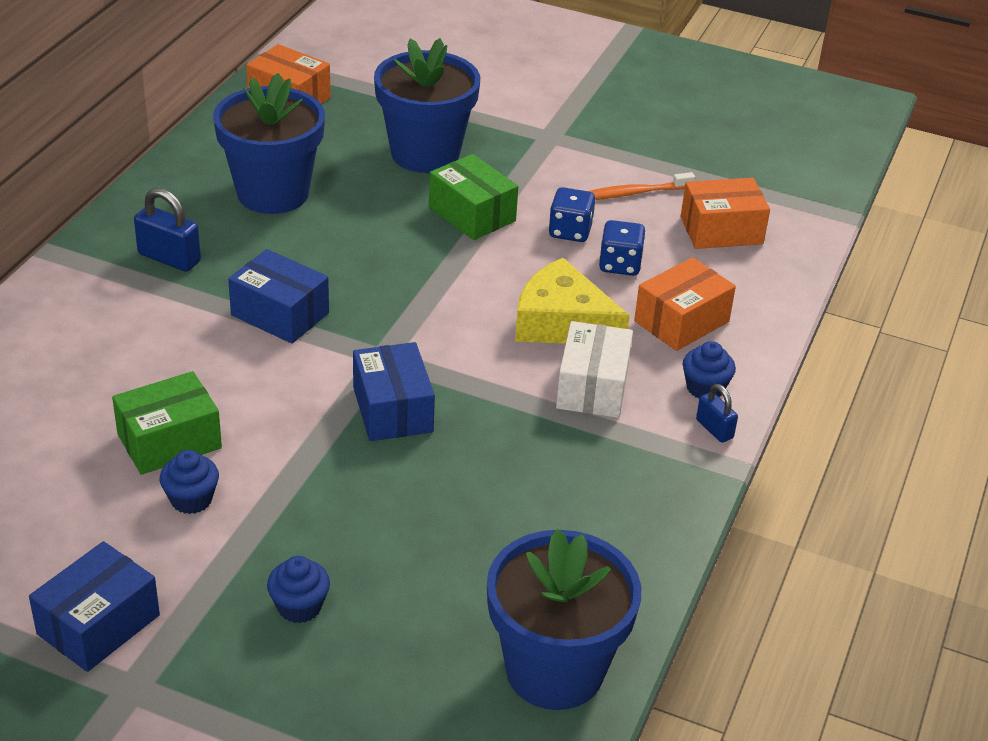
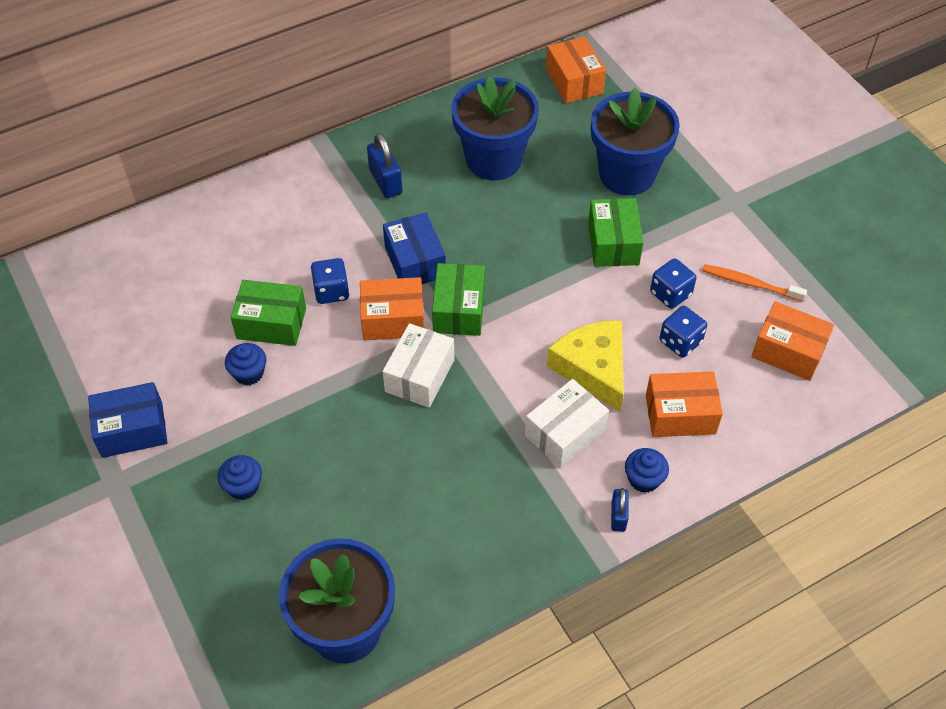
camera: 40 degrees right, 15 degrees up
blue box [353,342,435,441] -> white box [383,323,455,408]
none -> blue dice [311,258,350,304]
none -> orange box [360,277,424,341]
none -> green box [432,263,485,336]

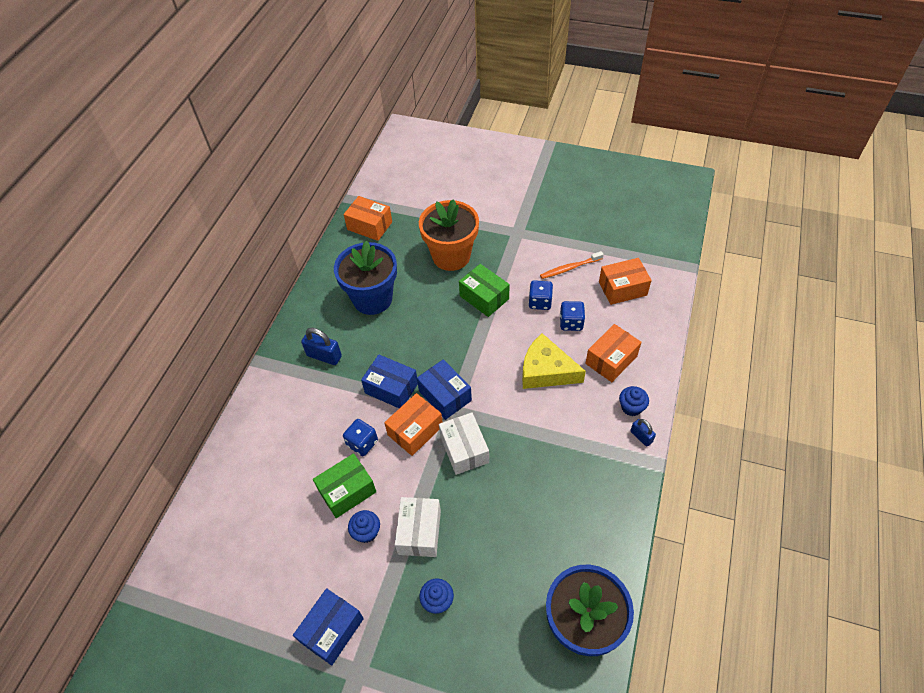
camera: 40 degrees left, 0 degrees up
green box [432,263,485,336] -> blue box [417,359,472,420]
white box [525,379,609,468] -> white box moved to [395,497,441,557]
blue flower pot [591,87,680,195] -> orange flower pot [419,199,479,271]

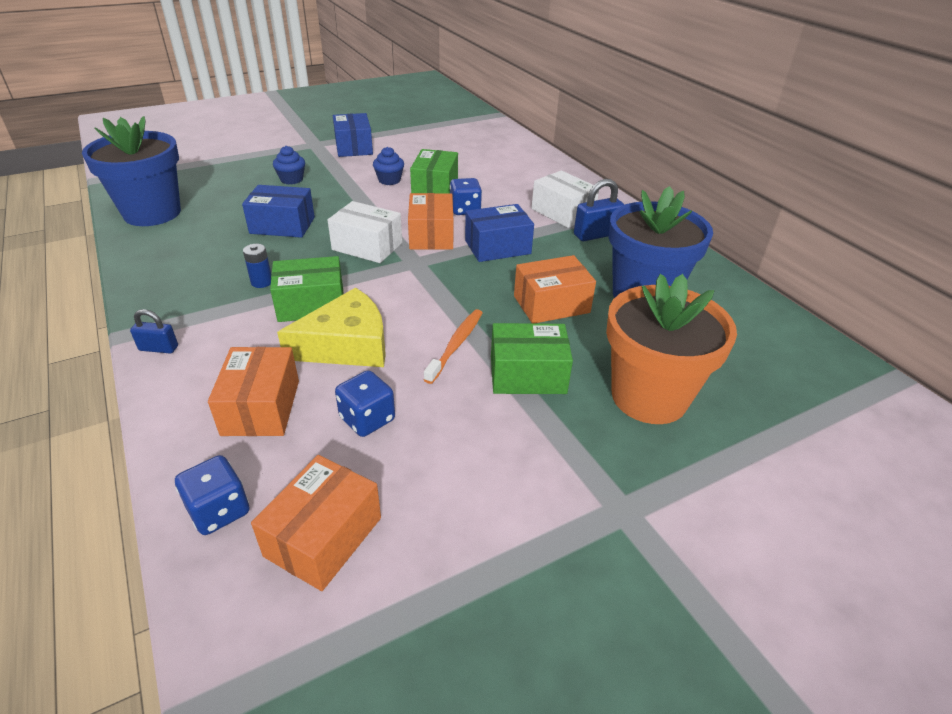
camera: 130 degrees right, 15 degrees down
orange box [344,196,392,241] -> orange box moved to [514,255,596,324]
white box [395,497,441,557] -> white box moved to [531,170,599,228]
blue box [417,359,472,420] -> blue box moved to [242,185,315,238]
blue dice [528,280,553,310] -> blue dice moved to [175,455,250,535]
orange toothbrush [540,251,604,279] -> orange toothbrush moved to [424,309,482,384]
blue cupcake [619,386,649,416] -> none
none -> blue battery [243,244,271,288]
none -> green box [270,256,343,322]

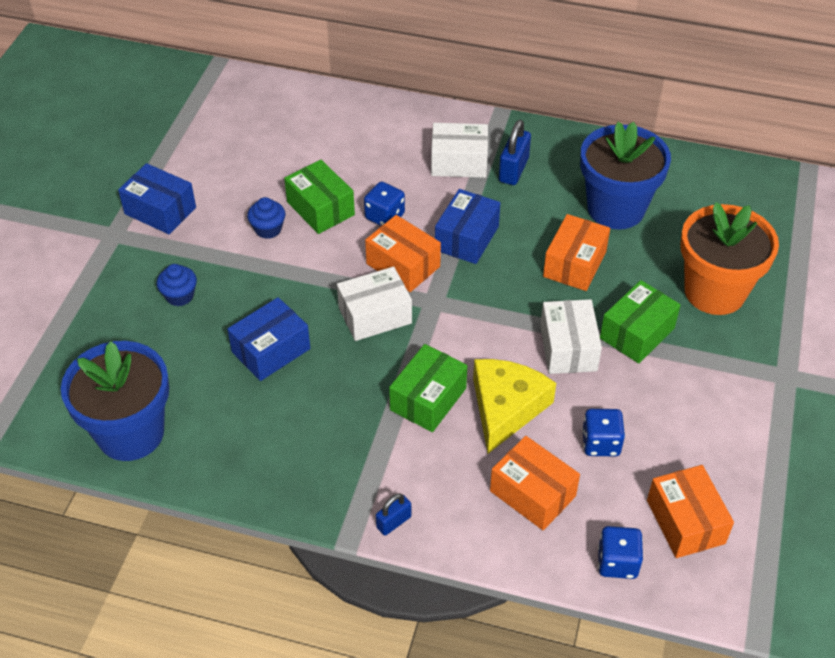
camera: 45 degrees left, 10 degrees up
blue battery [243,244,271,288] -> none
orange toothbrush [424,309,482,384] -> white box [540,299,602,374]

